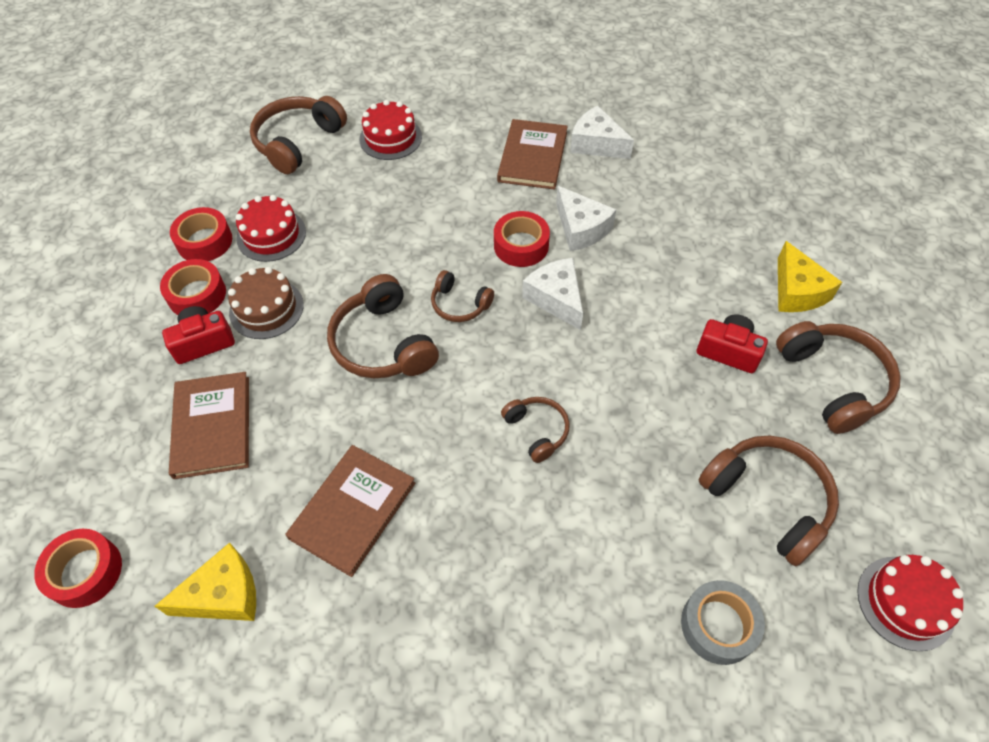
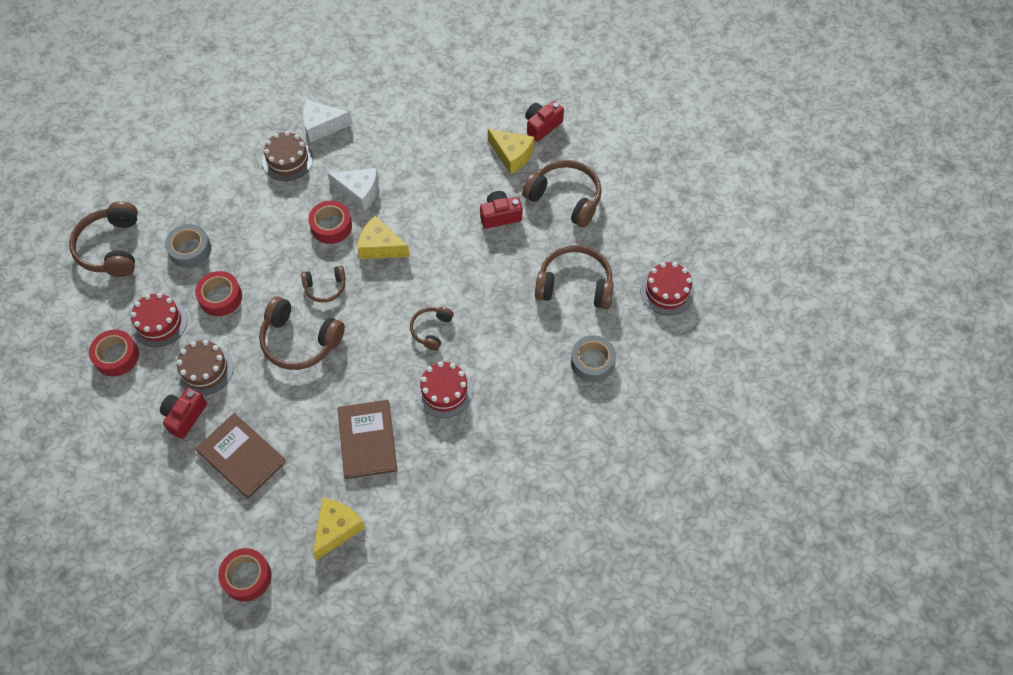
camera: 40 degrees left, 5 degrees up
red tape [160,259,226,315] -> red tape moved to [195,271,242,316]
red cake [359,100,422,160] -> red cake moved to [416,361,473,418]
brown book [497,119,568,190] -> brown cake [263,131,313,181]
brown headphones [501,397,570,463] -> brown headphones turned 90 degrees counterclockwise [410,307,454,351]
white cheese [522,258,583,330] -> yellow cheese [357,216,410,259]
none -> grey tape [165,224,211,268]
none -> red camera [525,101,564,142]

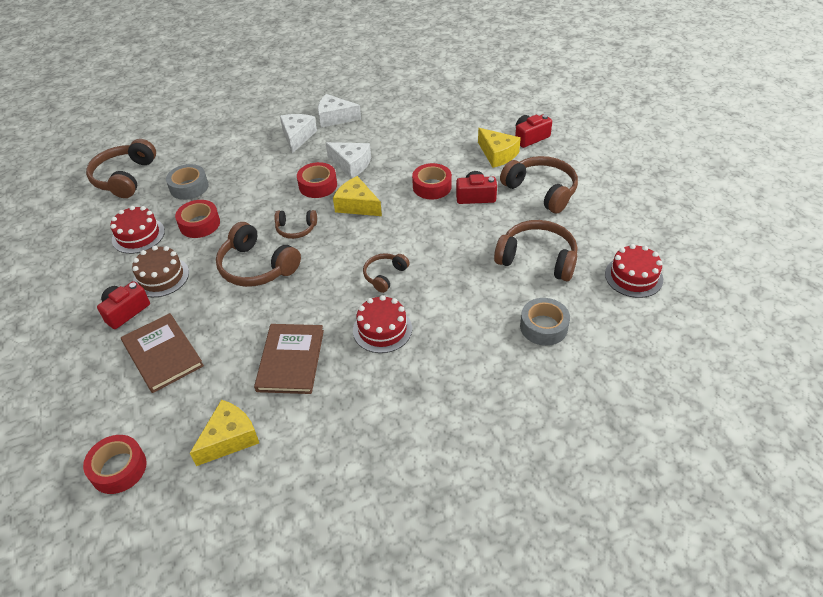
camera: 15 degrees right, 15 degrees down
red tape [89,330,139,377] -> red tape moved to [412,163,452,199]
brown cake [263,131,313,181] -> white cheese [280,114,317,153]

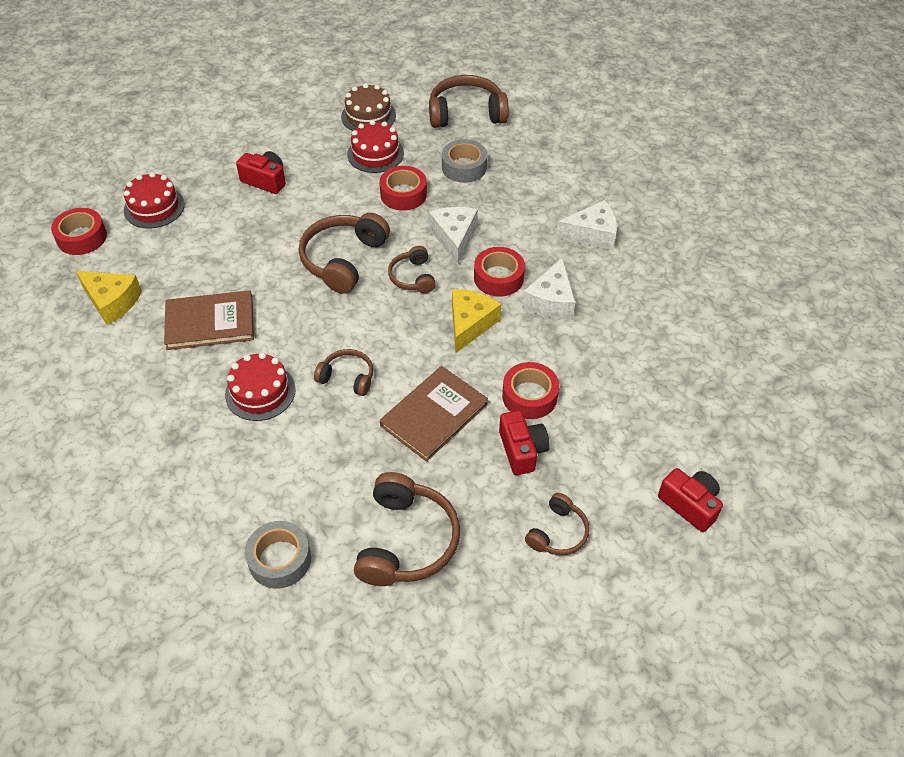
camera: 75 degrees right, 5 degrees up
brown book [121,313,204,393] -> brown book moved to [380,366,488,462]
brown cake [132,246,189,297] -> brown cake moved to [341,83,396,131]
white cheese [318,94,361,128] -> white cheese moved to [429,207,478,264]
yellow cheese [478,128,521,168] -> none
brown headphones [500,156,578,213] -> brown headphones [525,493,590,555], size x0.56
red cake [605,244,663,298] -> red cake moved to [124,172,185,229]

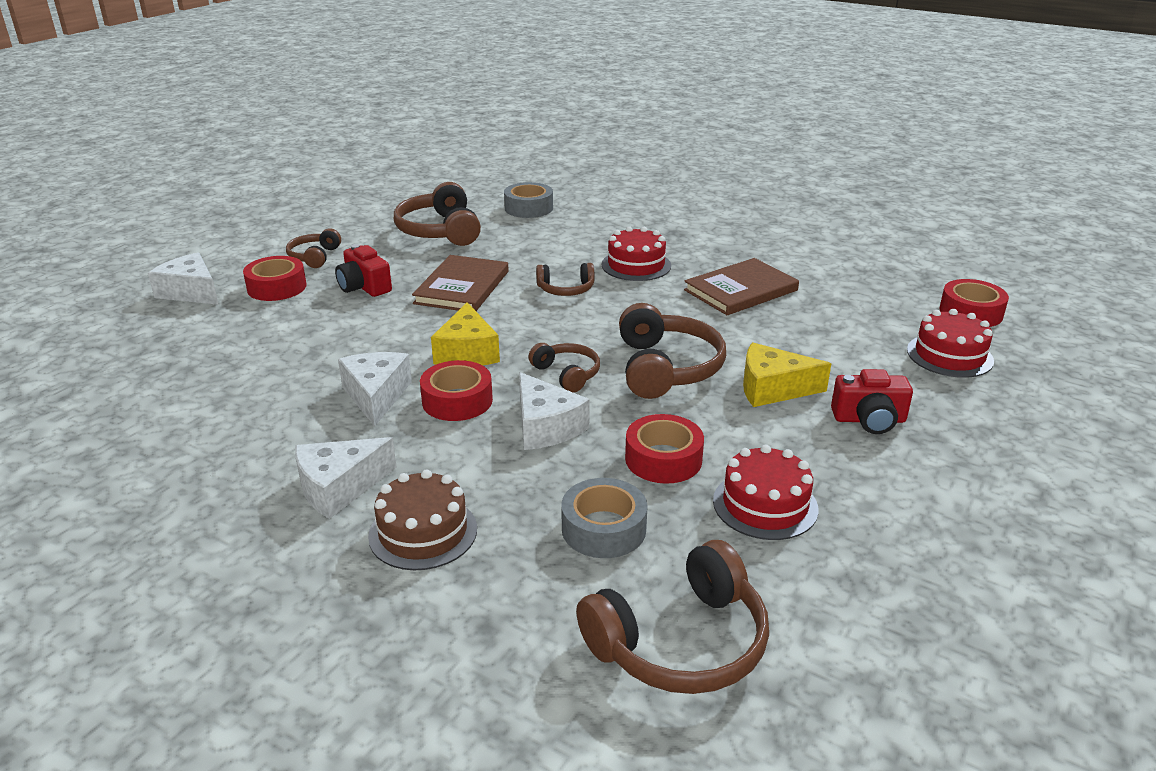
camera: 155 degrees right, 20 degrees down
yellow cheese [76,271,142,325] -> yellow cheese moved to [743,343,831,407]
brown cake [341,83,396,131] -> brown cake moved to [368,469,477,570]
red tape [502,362,559,419] -> red tape moved to [243,256,306,301]
red camera [658,468,723,532] -> white cheese [148,252,219,305]

